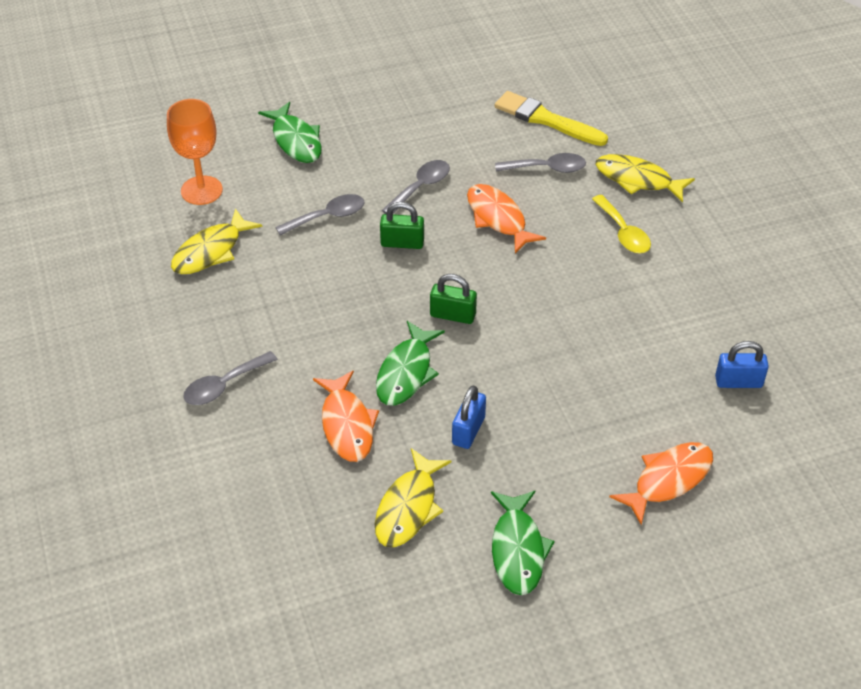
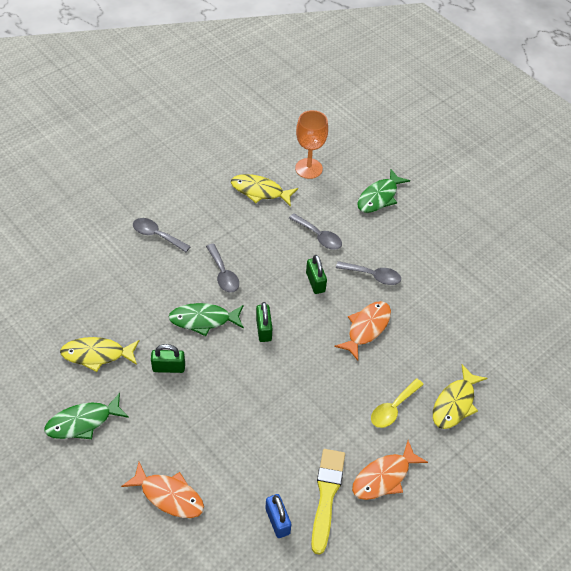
camera: 65 degrees right, 5 degrees up
orange fish [313,370,379,462] -> orange fish moved to [352,440,428,500]
blue padlock [452,385,486,449] -> green padlock [151,344,185,373]
yellow brush [495,91,608,146] -> yellow brush moved to [311,449,345,555]
grey spoon [495,153,586,173] -> grey spoon moved to [206,243,239,293]
yellow fish [595,154,695,203] -> yellow fish turned 150 degrees counterclockwise [433,364,487,429]

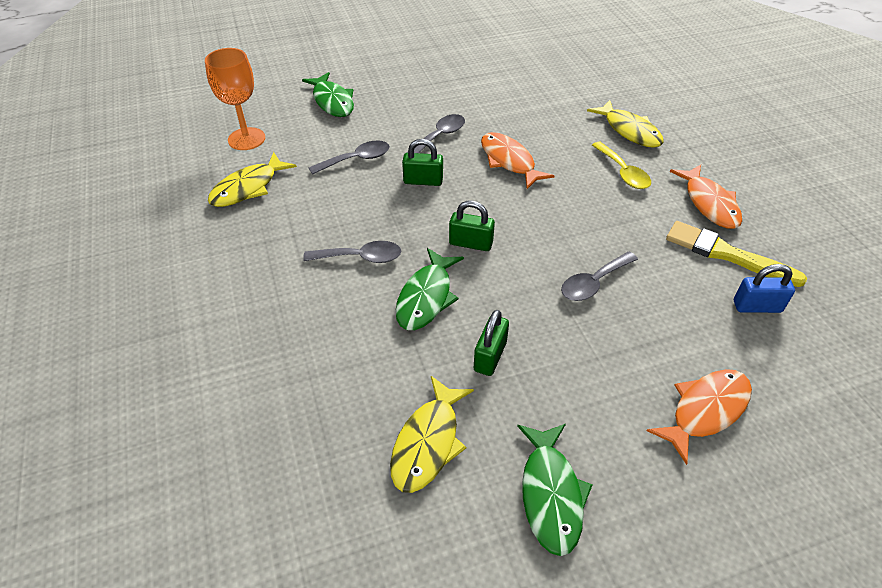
camera: 65 degrees left, 5 degrees down
grey spoon [133,218,191,252] -> grey spoon moved to [561,252,638,301]

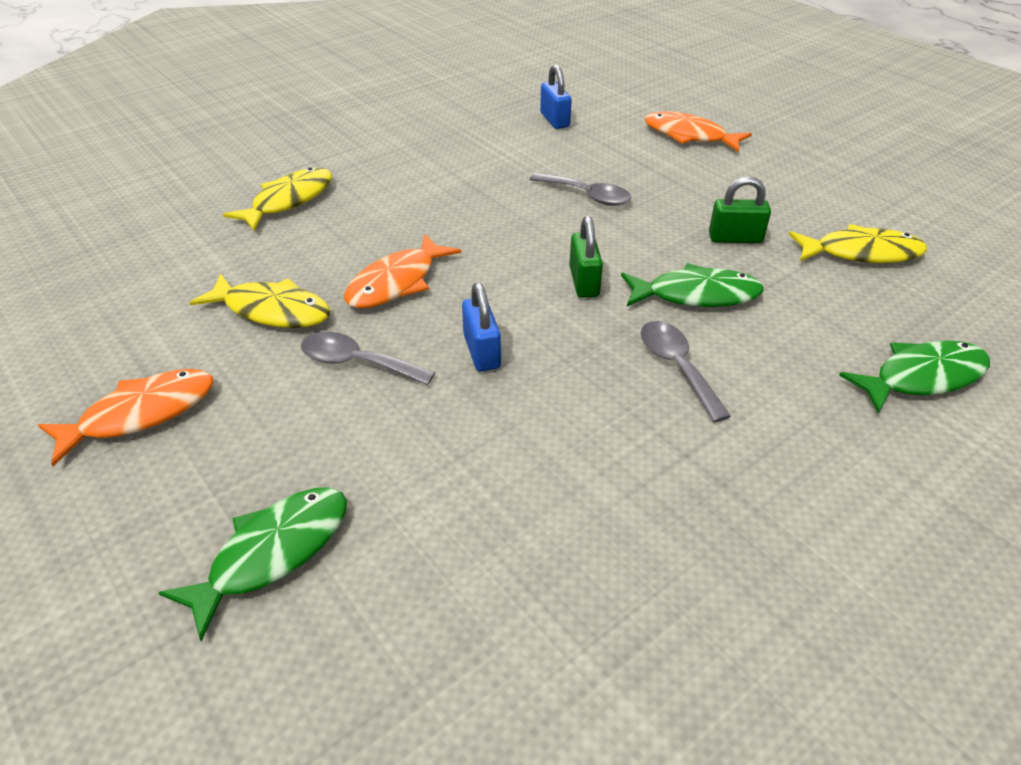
camera: 110 degrees left, 5 degrees down
orange goblet [205,48,265,150] -> none
yellow fish [208,152,297,207] -> yellow fish moved to [189,274,331,328]
grey spoon [309,140,390,175] -> none
green padlock [402,139,443,186] -> blue padlock [462,283,501,372]
green fish [517,424,592,556] -> green fish moved to [839,340,990,414]
yellow spoon [592,142,651,189] -> none
yellow brush [666,221,807,287] -> none
orange fish [670,165,742,229] -> orange fish moved to [38,369,213,466]

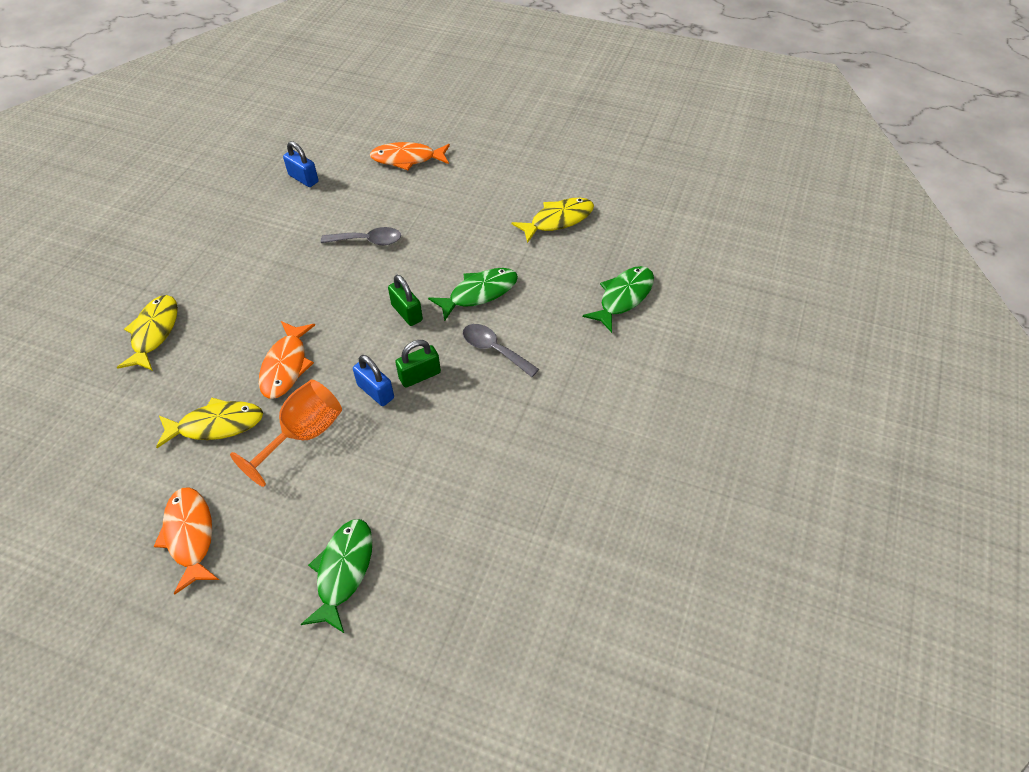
camera: 30 degrees left, 10 degrees up
orange fish [38,369,213,466] -> orange fish turned 45 degrees counterclockwise [154,487,219,594]
grey spoon [301,332,435,385] -> orange goblet [230,380,342,487]
green padlock [709,177,771,243] -> green padlock moved to [395,340,441,387]

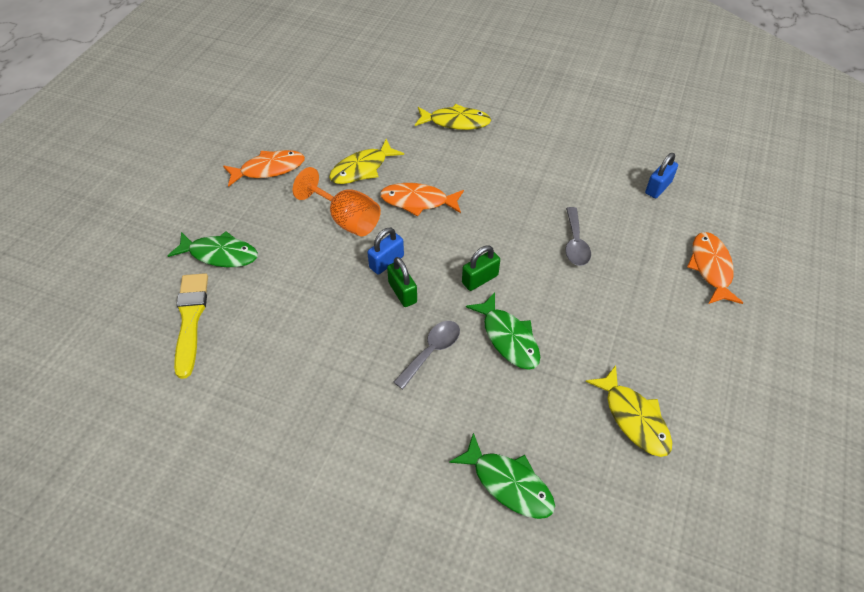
camera: 90 degrees right, 0 degrees up
yellow fish [156,398,263,448] -> yellow fish turned 60 degrees clockwise [329,139,404,184]
none -> yellow brush [174,273,208,379]

